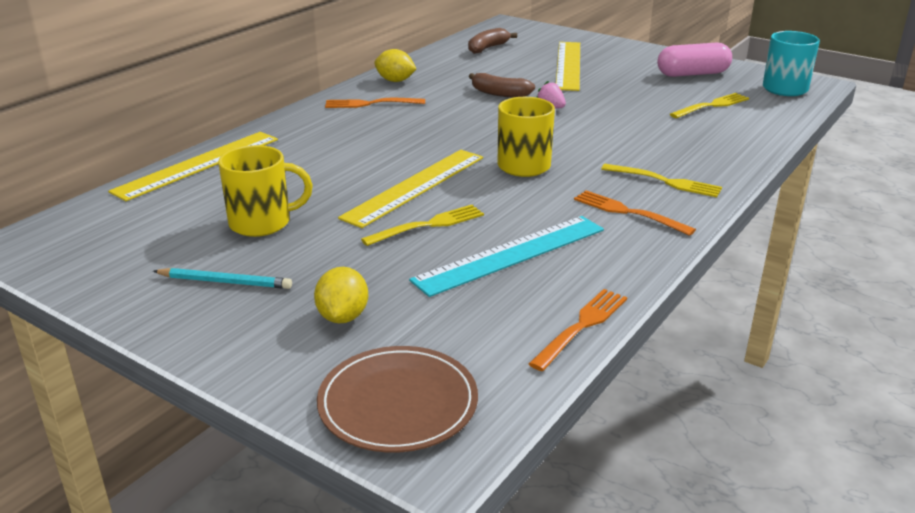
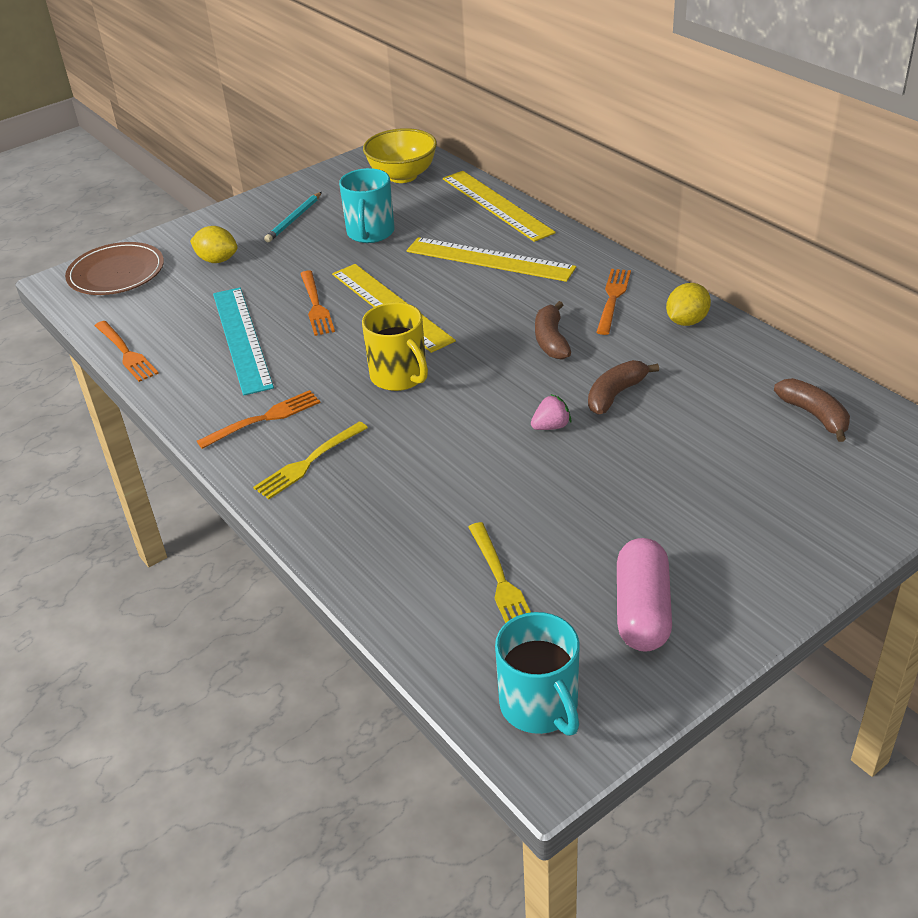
camera: 110 degrees right, 10 degrees up
yellow mug [218,145,313,237] -> turquoise mug [339,168,395,243]
yellow fork [361,205,484,246] -> orange fork [300,271,335,336]
yellow ruler [556,42,580,91] -> yellow ruler moved to [406,237,576,282]
none -> yellow bowl [363,128,437,183]
none -> brown banana [535,301,571,360]

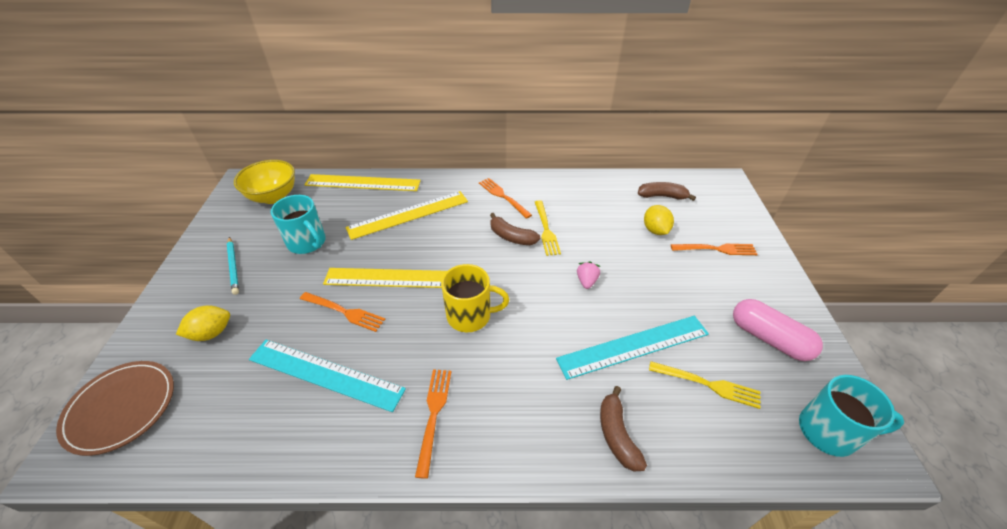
camera: 55 degrees left, 5 degrees up
orange fork [95,321,159,382] -> orange fork moved to [671,244,758,255]
yellow fork [253,421,368,499] -> yellow fork moved to [535,200,561,256]
brown banana [588,360,659,414] -> brown banana moved to [600,386,647,471]
yellow lemon [666,283,711,326] -> yellow lemon moved to [644,205,674,235]
none -> turquoise ruler [556,316,709,380]

